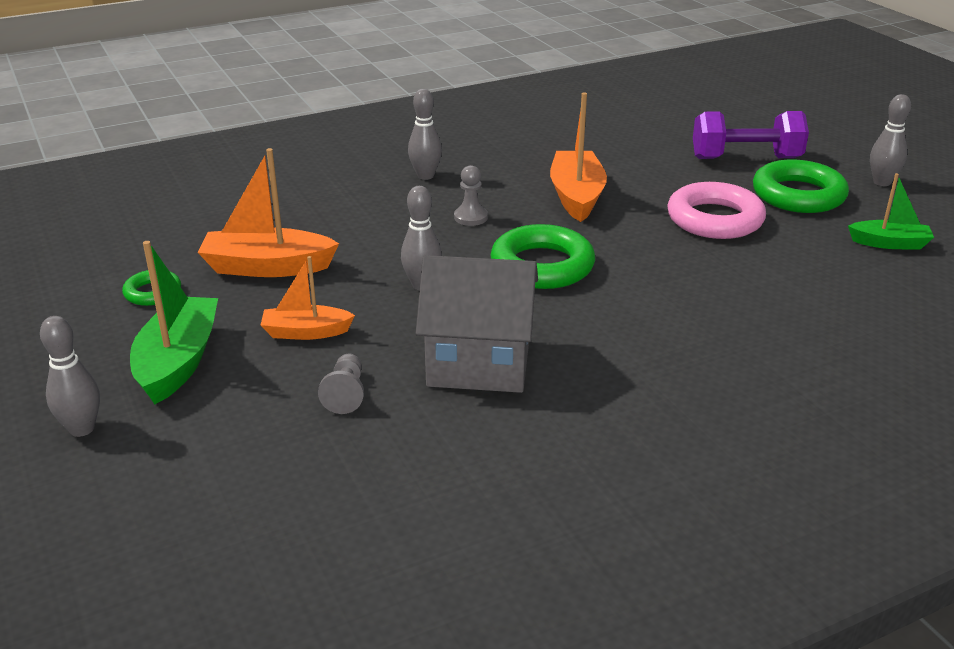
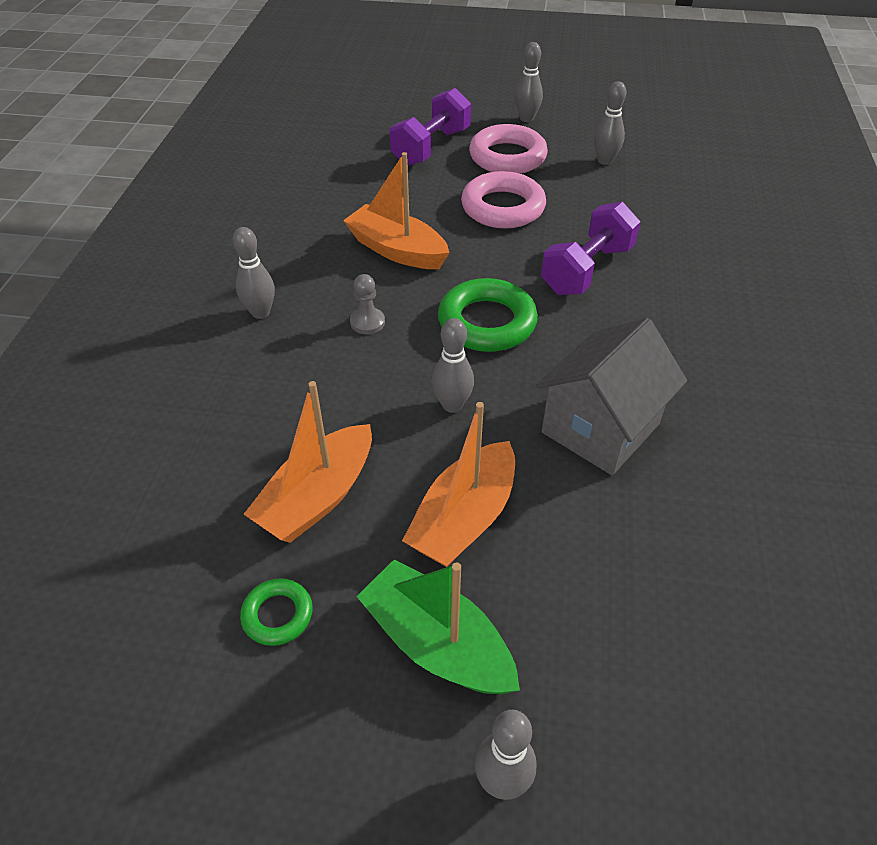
camera: 55 degrees left, 15 degrees up
orange boat [261,256,355,340] -> orange boat [402,402,515,567], size x1.62
grey pawn [318,354,364,414] -> none
green ring [753,159,849,213] -> pink ring [469,124,548,174]
green boat [848,173,934,249] -> grey bowling pin [594,81,626,165]
none -> purple dumbbell [541,202,640,295]

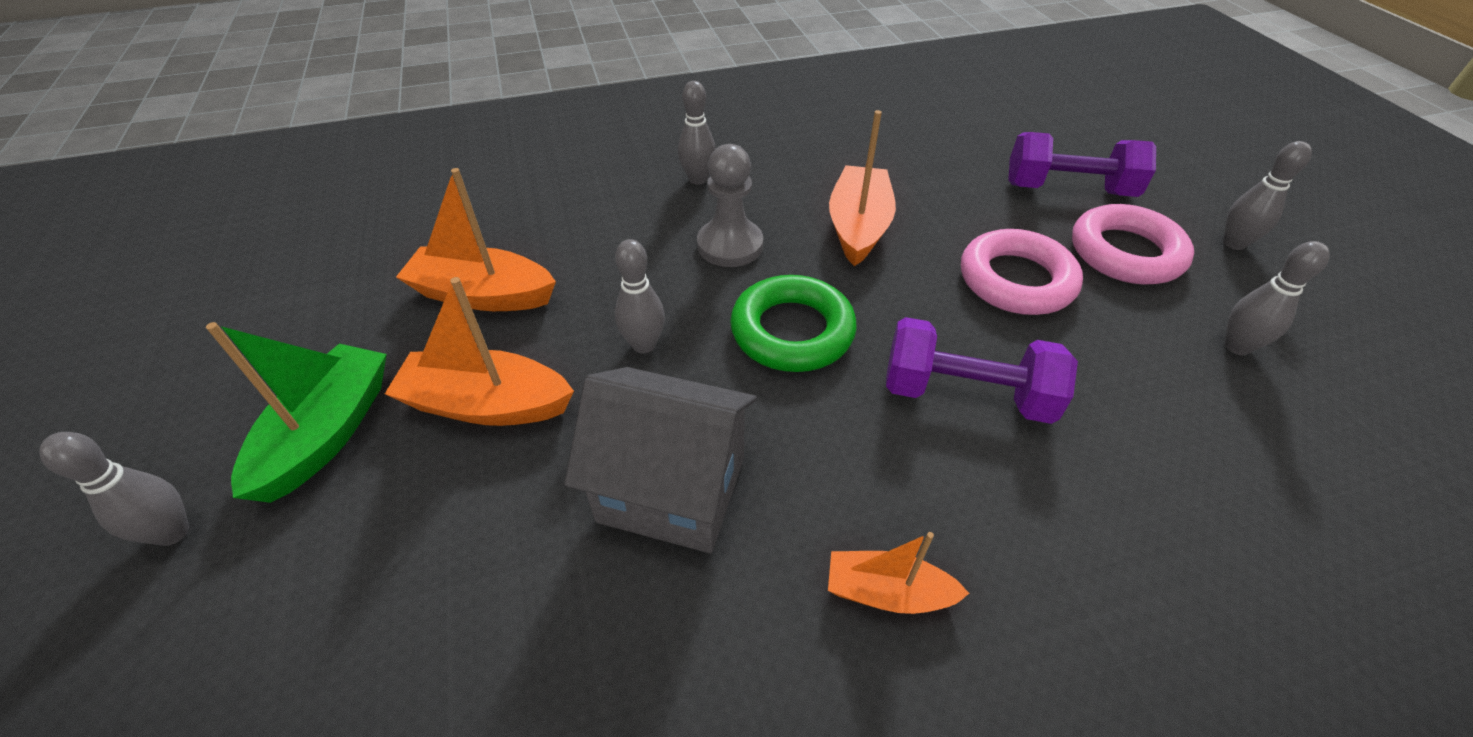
camera: 65 degrees right, 0 degrees up
green ring [240,578,313,646] -> none
grey pawn [350,274,385,334] -> grey pawn [697,144,763,267], size x1.71
none -> orange boat [828,532,969,614]

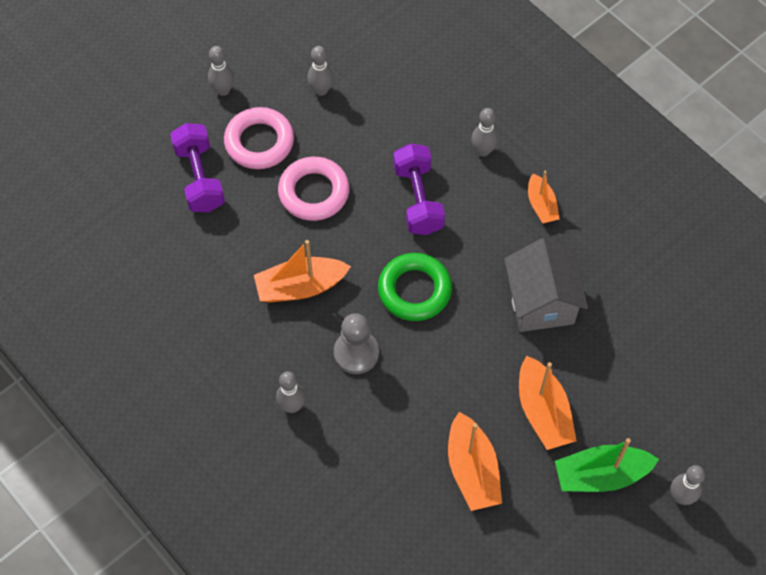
camera: 115 degrees left, 15 degrees up
grey bowling pin [615,239,665,353] -> grey bowling pin moved to [471,108,498,156]

